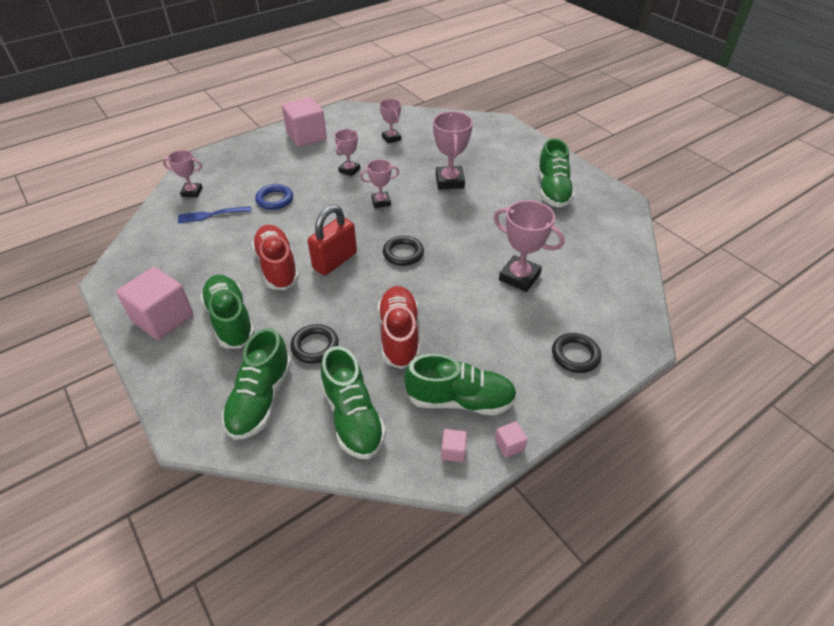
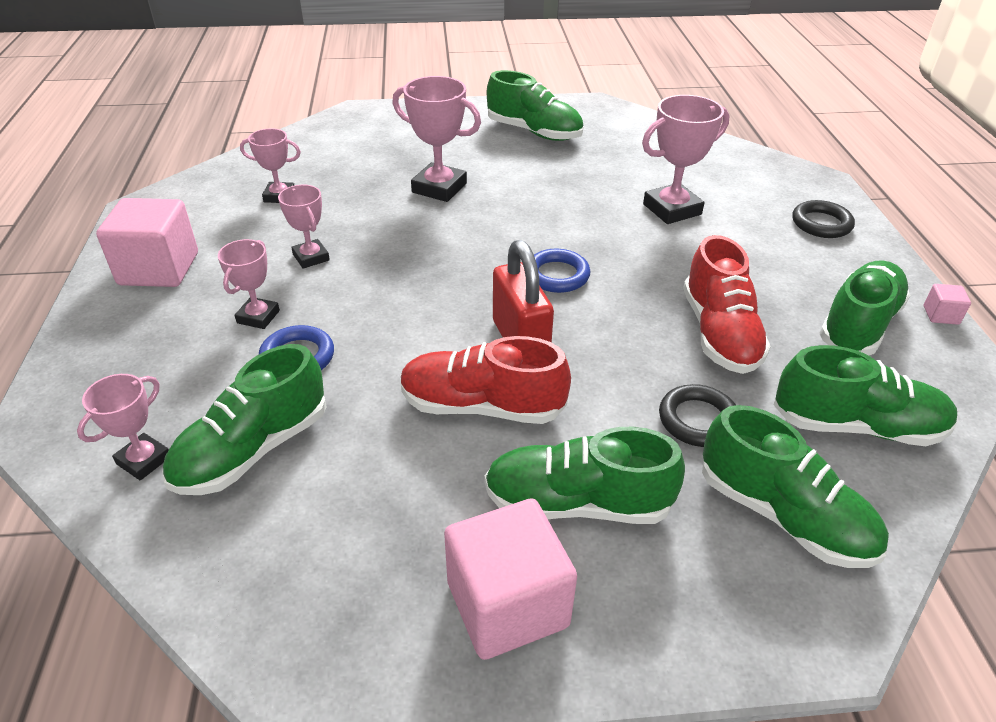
camera: 60 degrees left, 5 degrees down
blue fork [178,206,251,224] -> green shoe [162,344,327,495]
pink trophy [360,159,399,208] -> pink trophy moved to [218,239,280,329]
red shoe [378,286,419,369] -> red shoe turned 120 degrees counterclockwise [683,235,771,374]
black ring [383,236,424,266] -> blue ring [534,249,590,293]
pink cube [441,429,467,462] -> none

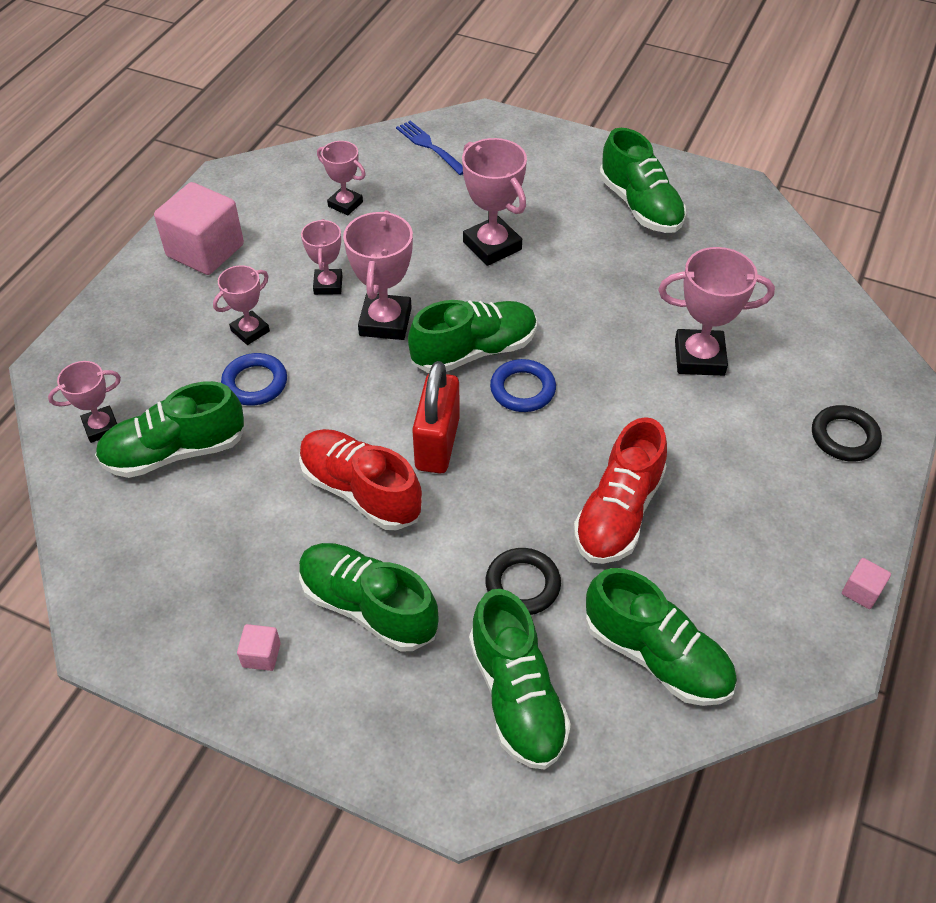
camera: 30 degrees right, 10 degrees up
pink cube [444,498,577,660] -> pink cube [237,624,281,671], size x0.43
green shoe [819,260,910,355] -> green shoe moved to [408,300,537,373]
none -> pink trophy [343,210,413,340]
none -> blue fork [396,121,463,175]

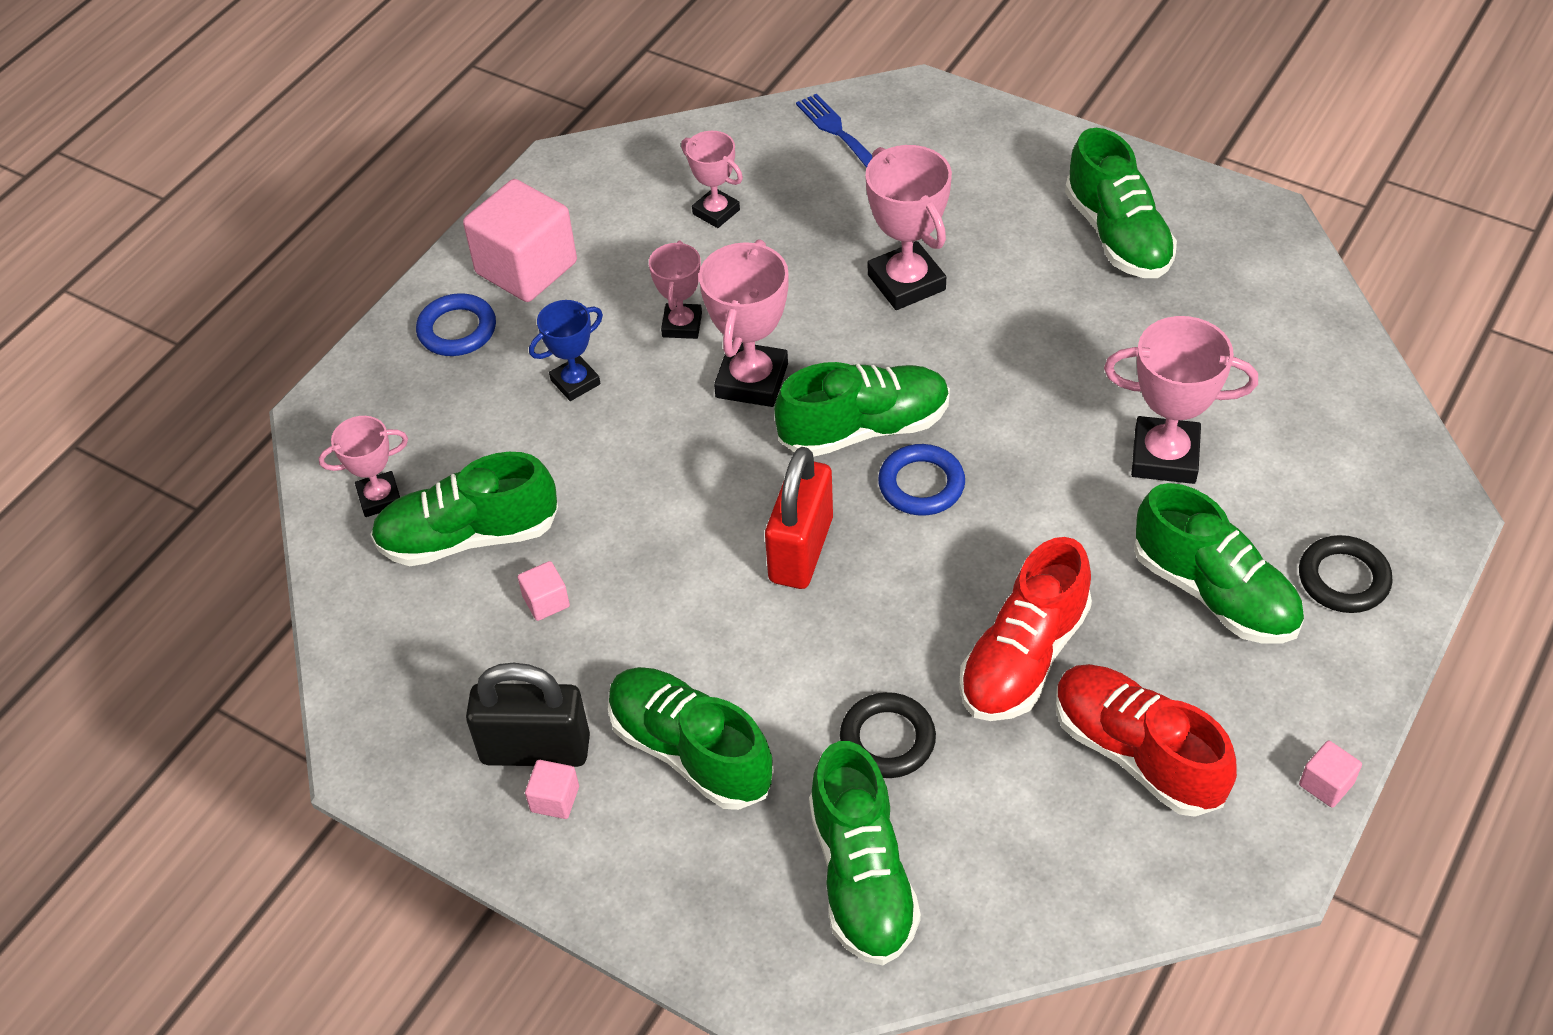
camera: 10 degrees right, 0 degrees up
pink trophy [213,265,270,345] -> blue trophy [529,300,603,401]
blue ring [221,353,287,406] -> blue ring moved to [416,293,496,356]
red shoe [299,429,422,530] -> red shoe moved to [1056,664,1237,817]
green shoe [586,568,737,706] -> green shoe moved to [1134,483,1304,644]
none -> black padlock [466,663,590,767]
none -> pink cube [518,561,570,621]

